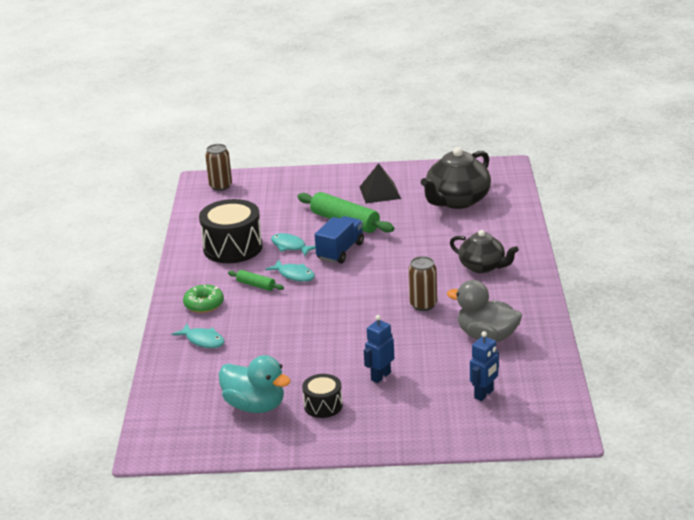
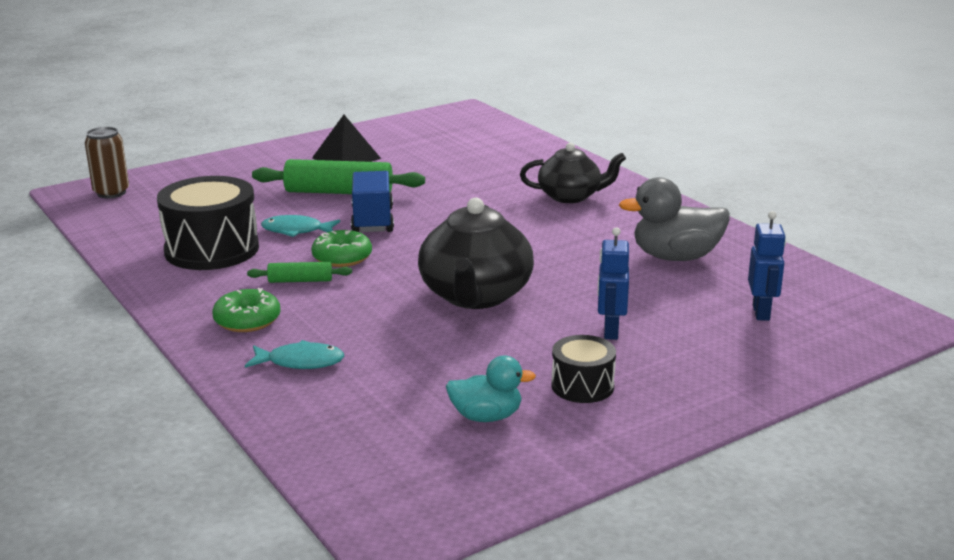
camera: 35 degrees left, 5 degrees down
turquoise duck [219,355,291,413] -> turquoise duck [446,355,536,422], size x0.62
turquoise fish [265,259,315,282] -> green donut [311,230,372,267]
brown can [408,256,437,311] -> none
black teapot [421,147,491,209] -> black teapot moved to [418,198,534,309]

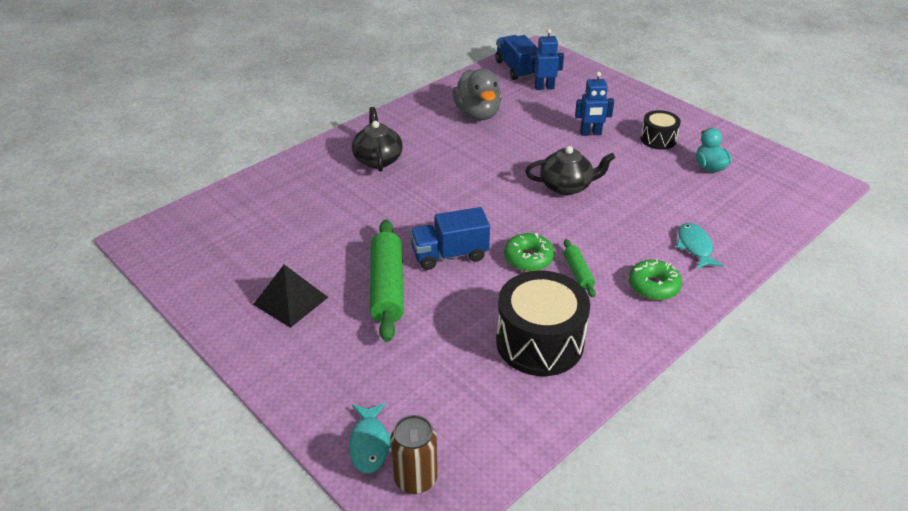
camera: 100 degrees left, 15 degrees up
turquoise fish [261,215,340,237] -> turquoise fish moved to [349,403,391,474]
black teapot [418,198,534,309] -> black teapot [525,146,615,195], size x0.65
none -> blue truck [495,35,539,80]

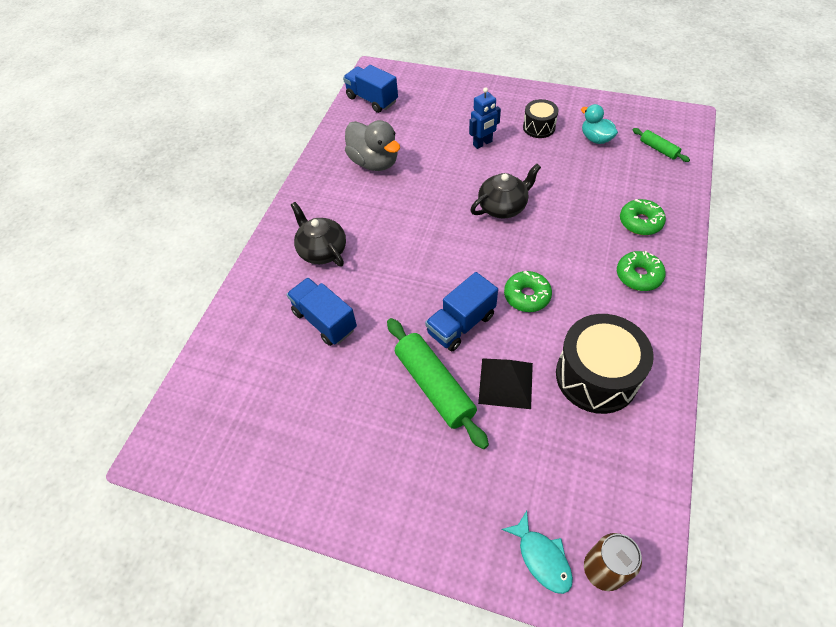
camera: 25 degrees left, 15 degrees up
black pyramid [253,264,328,328] -> black pyramid moved to [478,358,533,409]
blue robot [529,29,564,90] -> none
green rolling pin [564,239,596,297] -> green rolling pin moved to [633,128,690,162]
turquoise fish [676,223,724,269] -> green donut [620,199,666,235]
none -> blue truck [286,278,357,346]

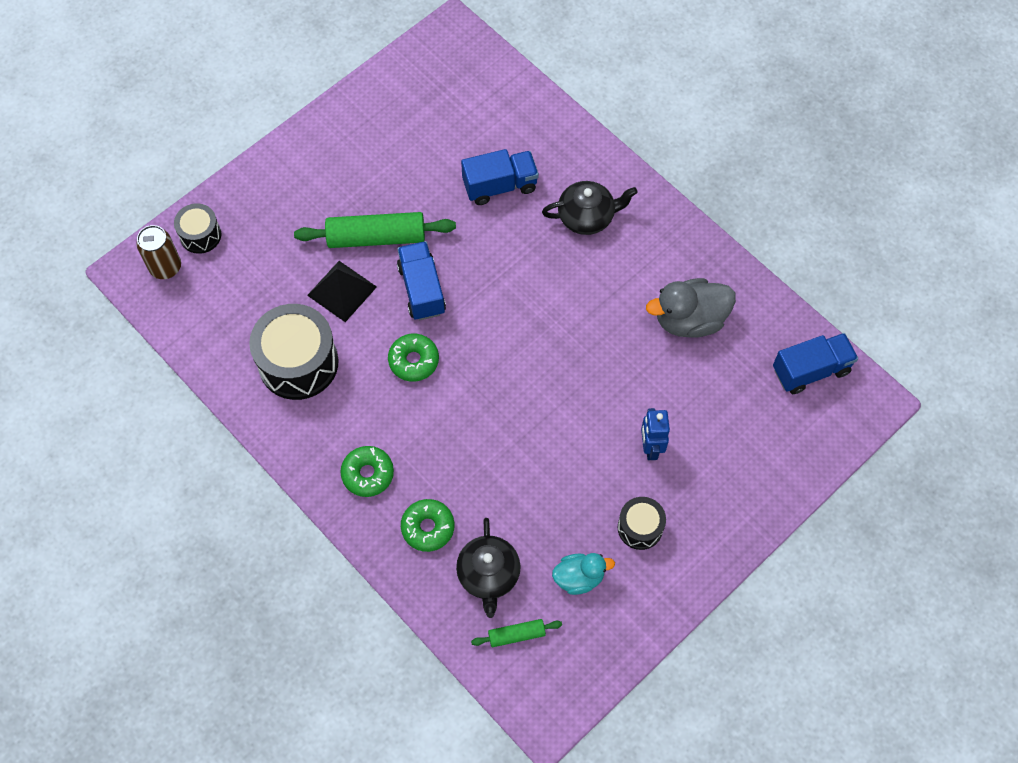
camera: 115 degrees right, 10 degrees up
black teapot [470,164,541,218] -> black teapot moved to [456,518,521,618]
turquoise fish [501,511,573,594] -> black drum [174,203,221,254]

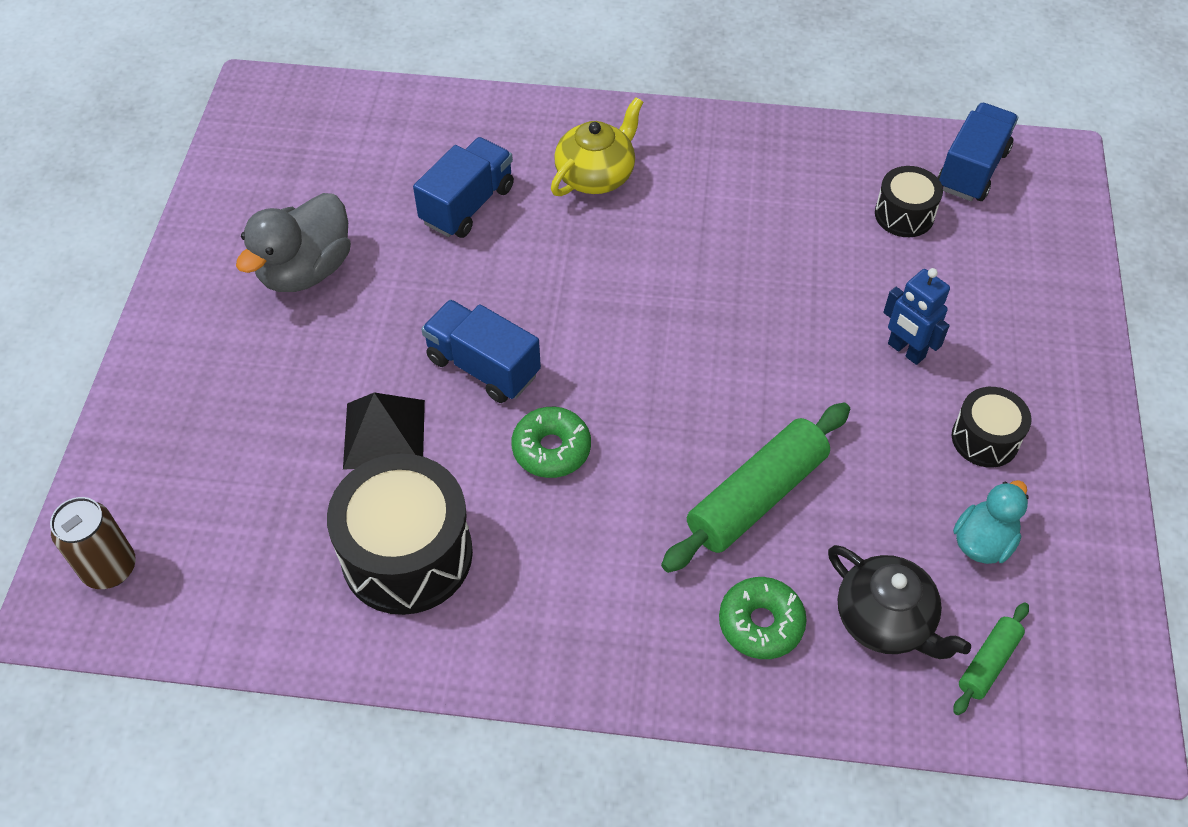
camera: 40 degrees left, 10 degrees down
black drum [174,203,221,254] -> black drum moved to [875,166,943,237]
green rolling pin [294,212,456,248] -> green rolling pin moved to [661,403,850,573]
green donut [340,446,394,497] -> none
black teapot [542,181,638,235] -> yellow teapot [551,97,643,196]
grey duck [646,278,736,337] -> grey duck moved to [236,193,351,292]

